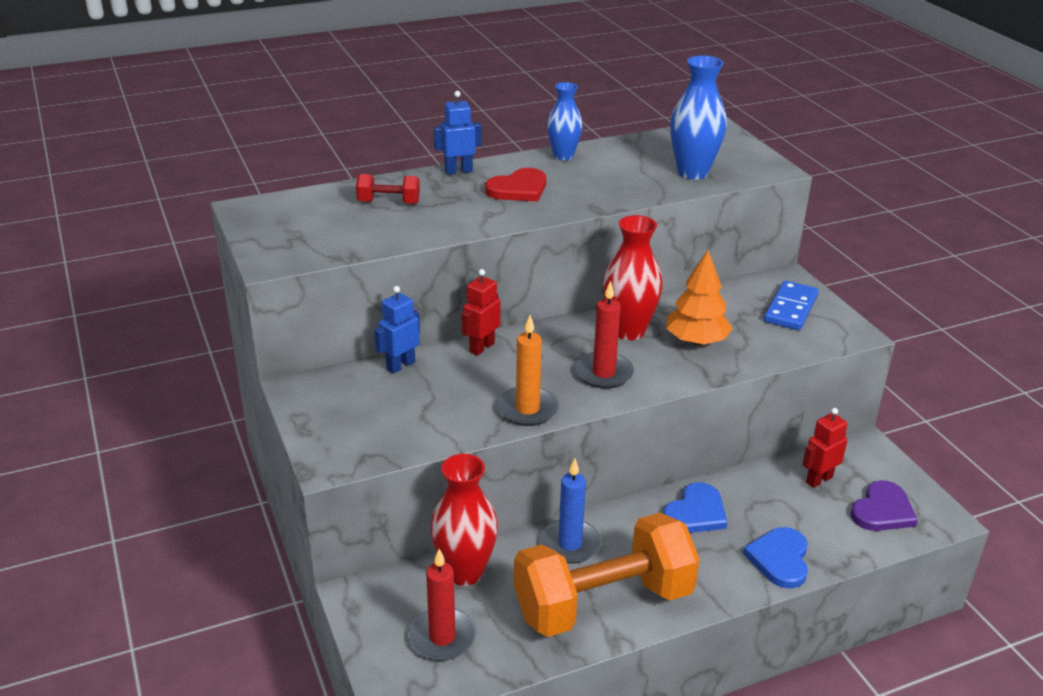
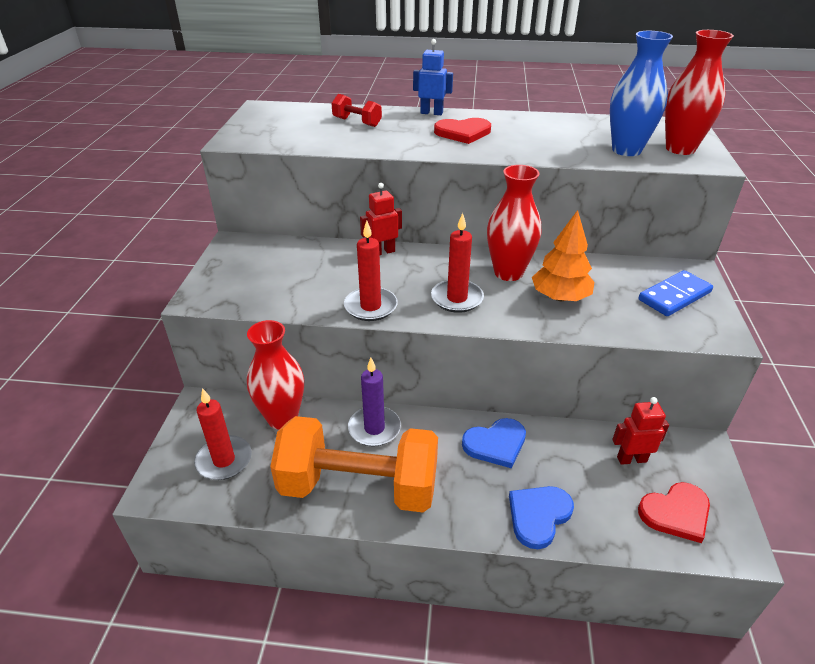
camera: 30 degrees right, 5 degrees up
blue robot [374,286,420,374] -> none
orange candle [497,315,559,426] -> red candle [344,221,398,321]
blue candle [540,459,601,564] -> purple candle [348,358,401,447]
blue vase [547,82,583,161] -> none
purple heart [850,480,918,531] -> red heart [638,482,710,543]
none -> red vase [665,30,734,155]

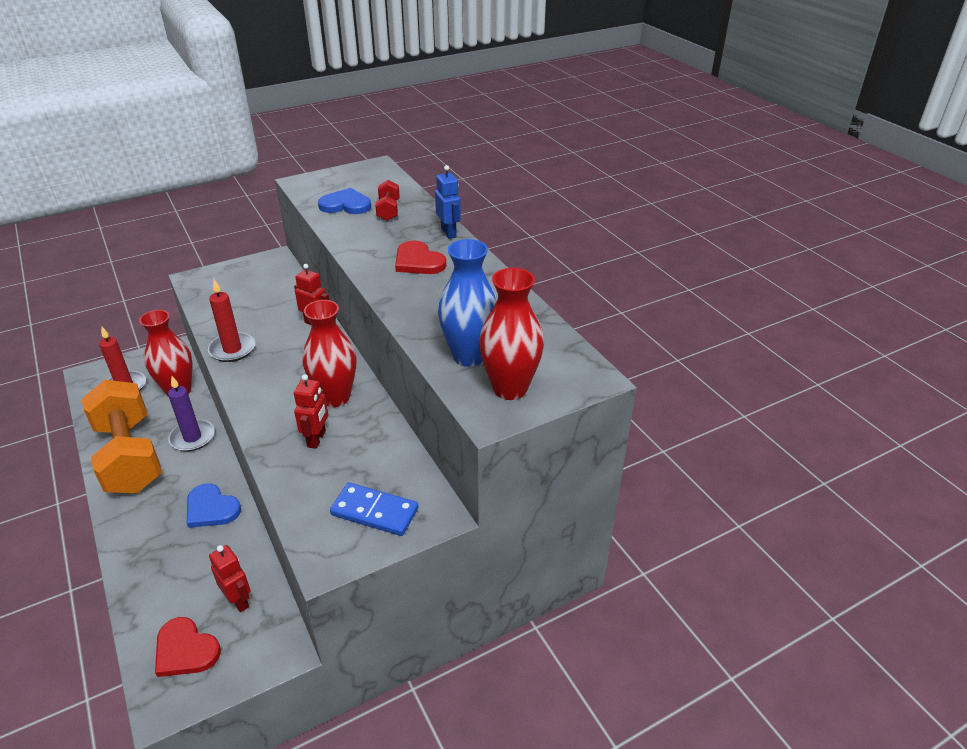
camera: 55 degrees right, 0 degrees up
red candle [431,213,484,313] -> none
blue heart [509,486,574,549] -> blue heart moved to [318,188,371,214]
orange tree [532,210,594,301] -> red robot [294,374,328,449]

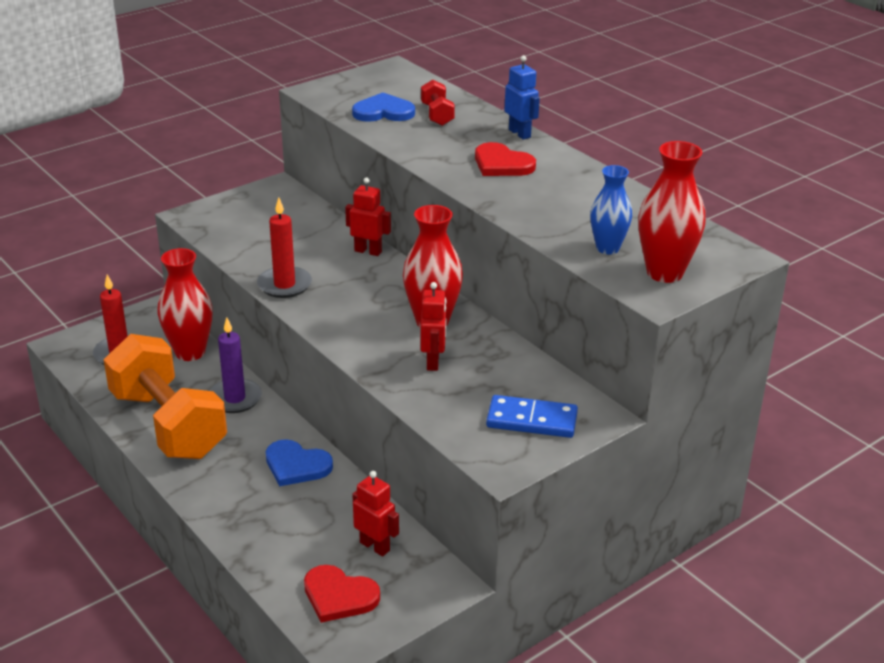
camera: 10 degrees left, 5 degrees down
blue vase [438,239,498,367] -> blue vase [590,165,632,255], size x0.66

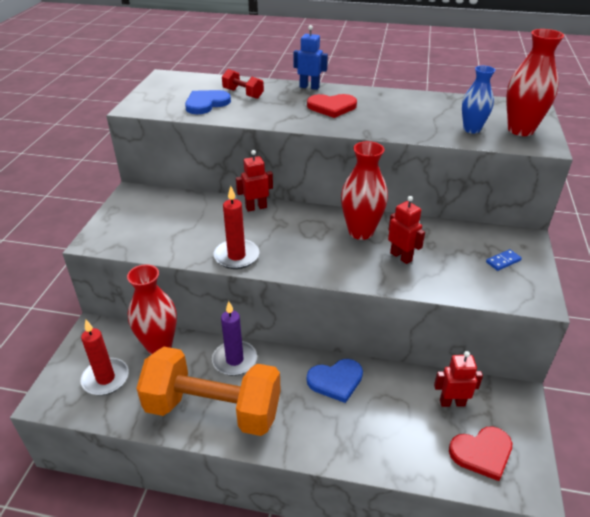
camera: 40 degrees left, 5 degrees up
blue domino [486,395,578,438] -> blue domino [486,249,522,271], size x0.52

